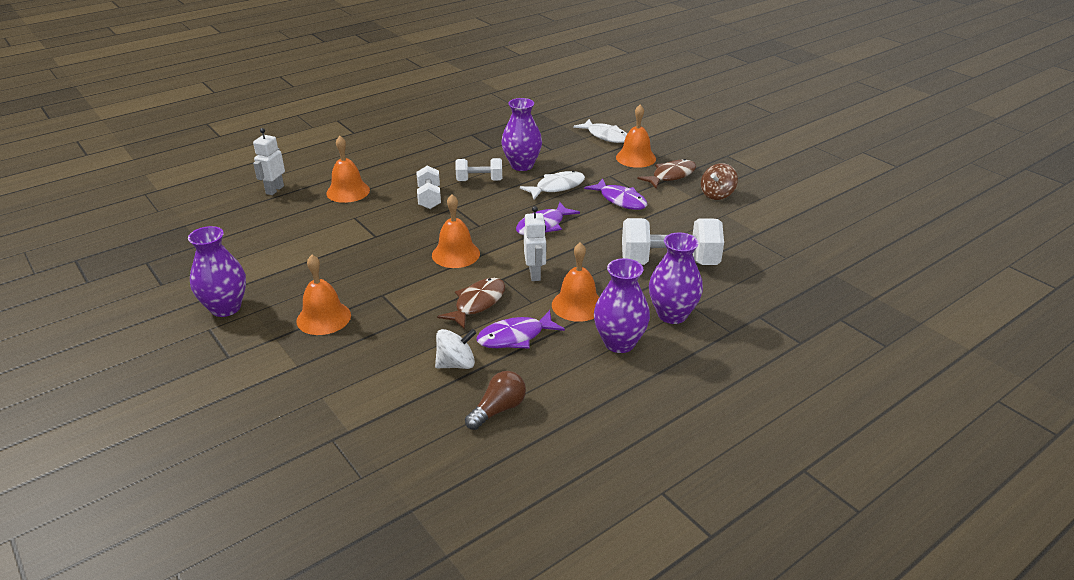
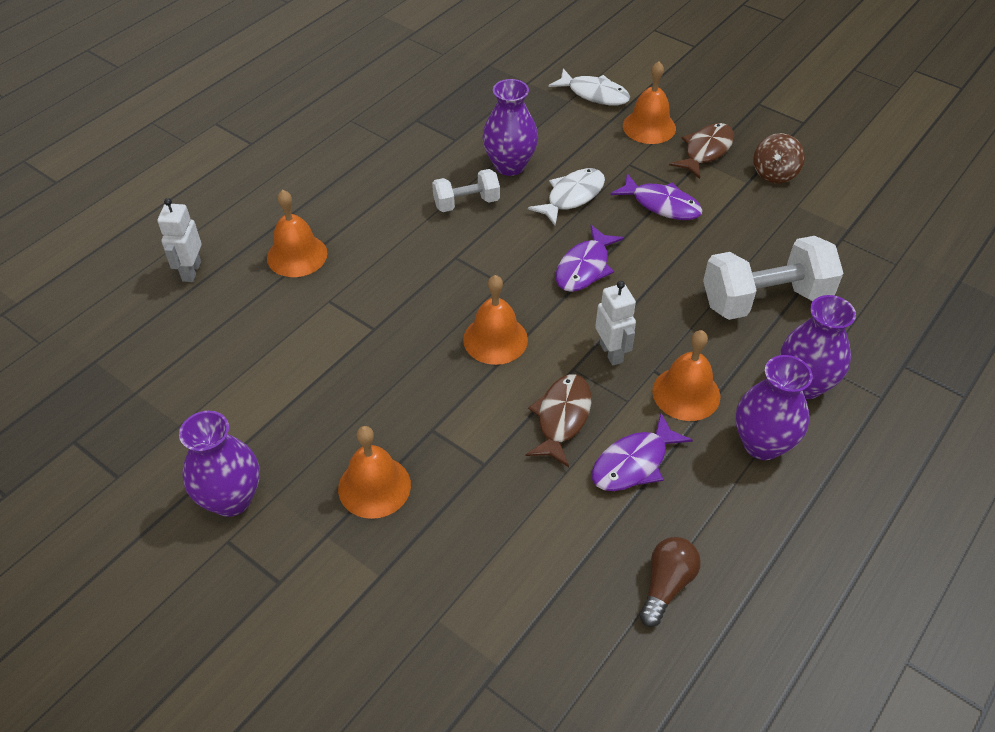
camera: 15 degrees left, 15 degrees up
white dumbbell [417,166,441,209] -> none
white spinning top [435,329,476,369] -> none

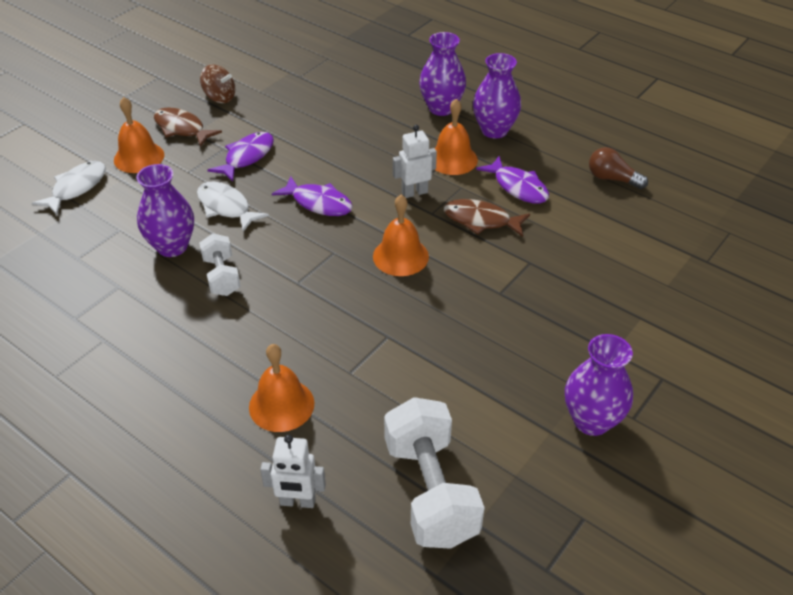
camera: 90 degrees left, 5 degrees down
orange bell [338,426,411,519] -> none
white dumbbell [703,236,843,320] -> white dumbbell moved to [384,397,485,549]

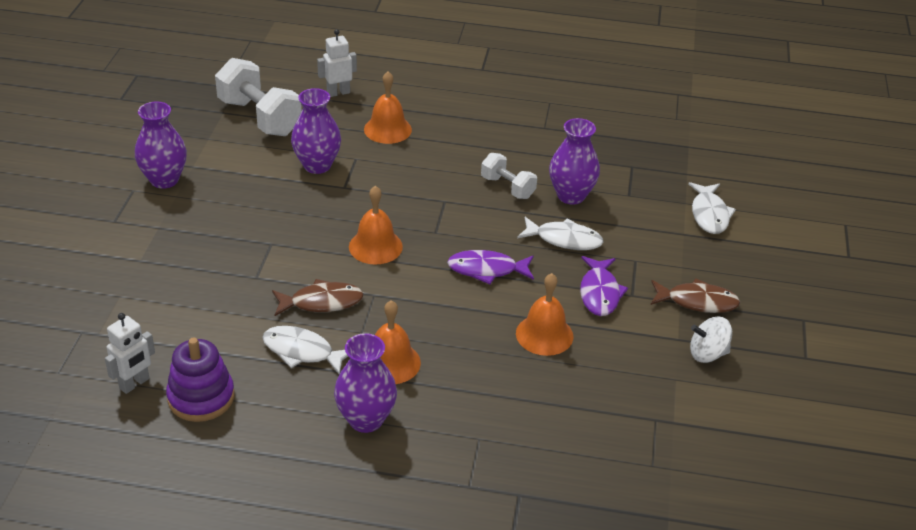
camera: 150 degrees right, 5 degrees down
orange bell [114,97,164,173] -> orange bell moved to [516,273,573,356]
brown spinning top [200,64,235,103] -> white spinning top [690,317,732,363]
white robot [393,125,437,198] -> white robot moved to [105,313,155,394]
purple vase [419,32,466,116] -> purple vase moved to [291,88,341,174]
purple fish [476,156,549,204] -> white fish [262,326,348,374]
brown light bulb [589,147,648,189] -> purple stacking toy [166,338,234,422]

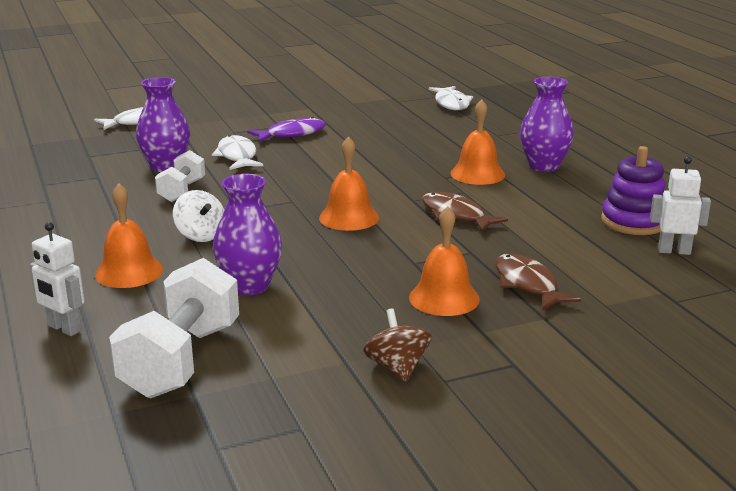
camera: 120 degrees left, 15 degrees down
purple vase [135,102,187,189] -> brown spinning top [363,309,432,382]
white fish [262,326,348,374] -> white fish moved to [429,86,473,110]
purple fish [447,250,534,284] -> none
orange bell [516,273,573,356] -> orange bell moved to [409,206,480,316]
brown fish [651,279,740,313] -> brown fish moved to [495,254,581,311]
white spinning top [690,317,732,363] -> white spinning top moved to [173,190,224,242]

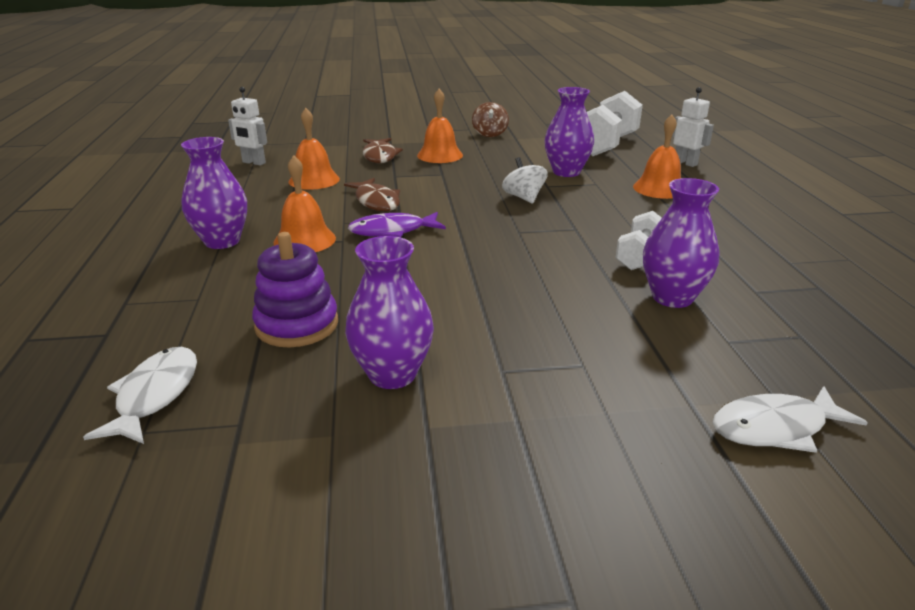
camera: 165 degrees left, 5 degrees up
white spinning top [173,190,224,242] -> white spinning top moved to [502,157,548,204]
white fish [212,135,263,170] -> none
purple fish [247,117,326,142] -> purple fish moved to [348,212,446,237]
orange bell [319,136,379,231] -> orange bell moved to [289,108,340,190]
purple stacking toy [601,146,666,235] -> purple stacking toy moved to [252,232,338,347]
none -> purple vase [345,236,434,389]

